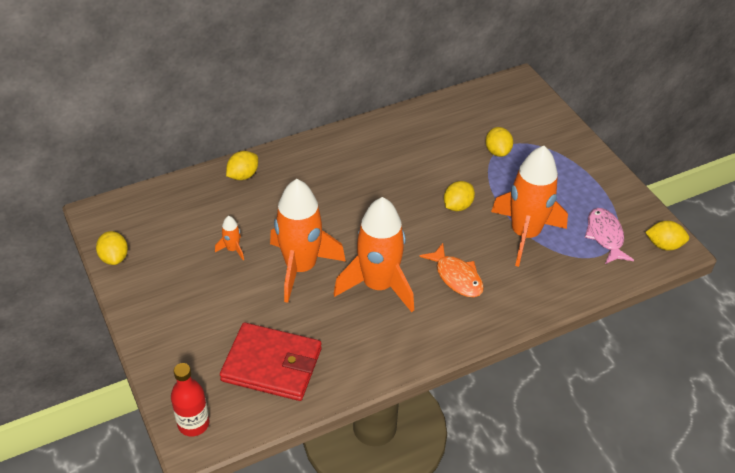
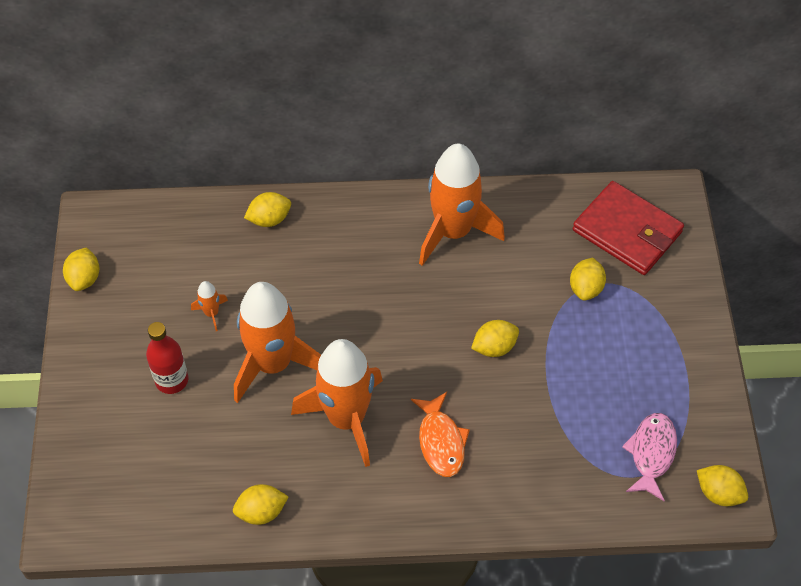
camera: 25 degrees right, 10 degrees up
red bottle [171,363,210,436] -> red bottle moved to [146,322,188,394]
red wallet [220,323,322,401] -> red wallet moved to [573,181,684,275]
orange rocket [491,146,568,267] -> orange rocket moved to [419,144,505,266]
none -> yellow lemon [233,484,288,525]

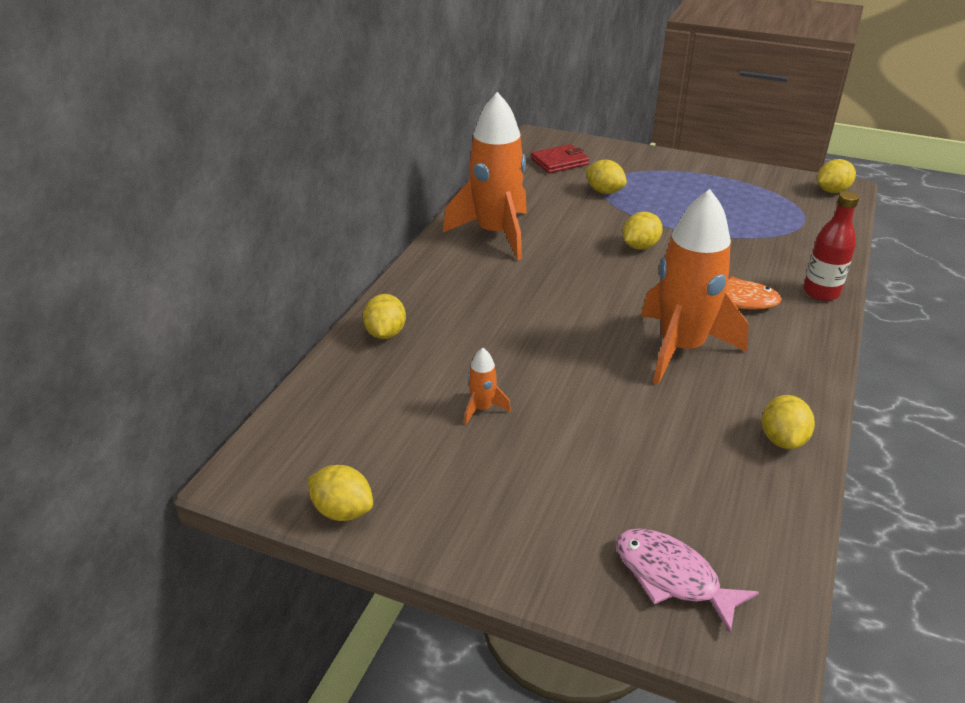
camera: 65 degrees left, 20 degrees down
red bottle [146,322,188,394] -> red bottle moved to [803,191,859,301]
orange rocket [234,282,321,403] -> none
yellow lemon [471,320,519,357] -> yellow lemon turned 45 degrees clockwise [623,212,663,250]
red wallet [573,181,684,275] -> red wallet [531,144,589,173], size x0.59
pink fish [622,413,677,501] -> pink fish moved to [616,528,759,633]

